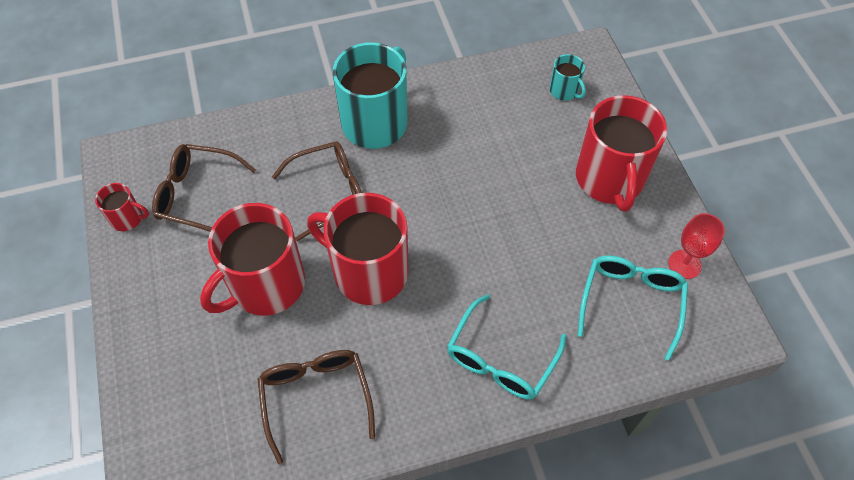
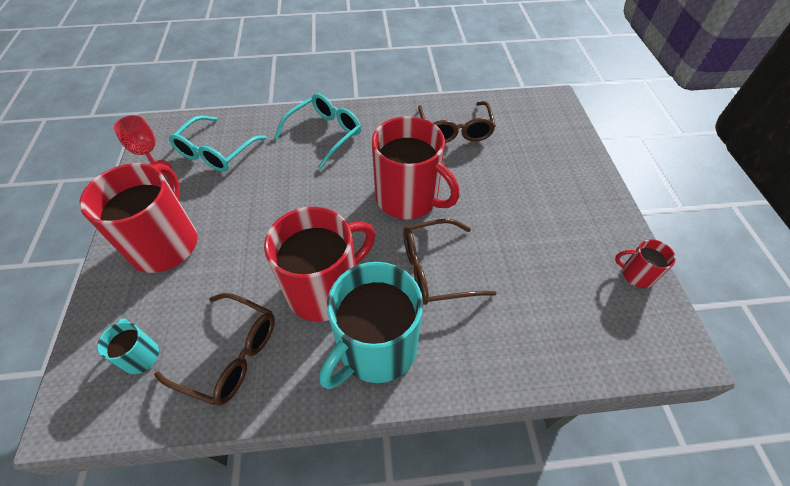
camera: 170 degrees left, 5 degrees down
brown glasses [152,144,256,232] -> brown glasses moved to [154,293,275,406]
red mug [200,203,305,316] -> red mug moved to [264,207,375,322]

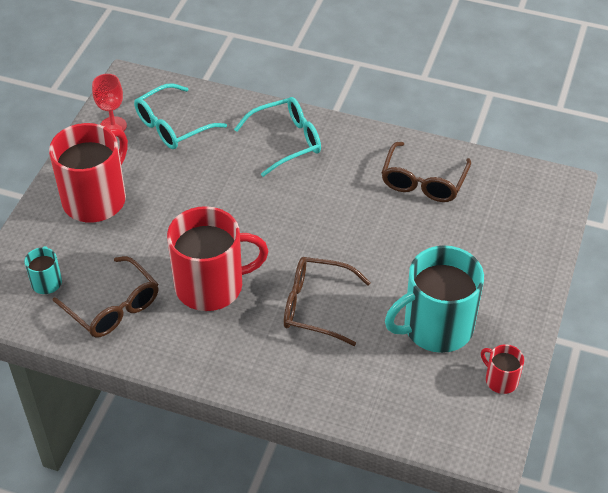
camera: 25 degrees right, 5 degrees down
turquoise mug [320,262,423,389] -> turquoise mug moved to [385,245,484,353]
red mug [372,116,459,219] -> none

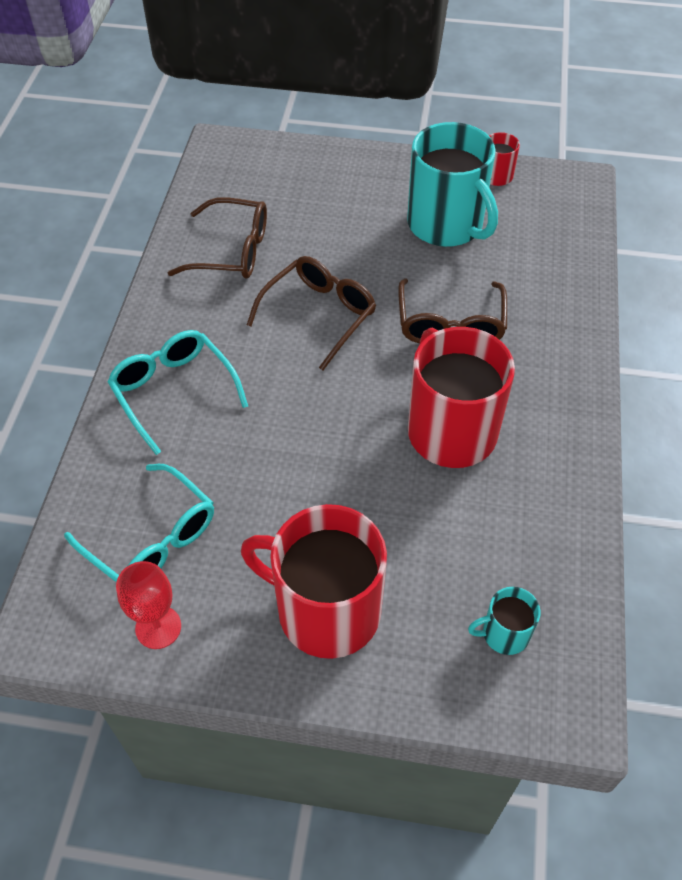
camera: 100 degrees left, 5 degrees up
brown glasses [53,256,159,338] -> brown glasses moved to [247,256,376,370]

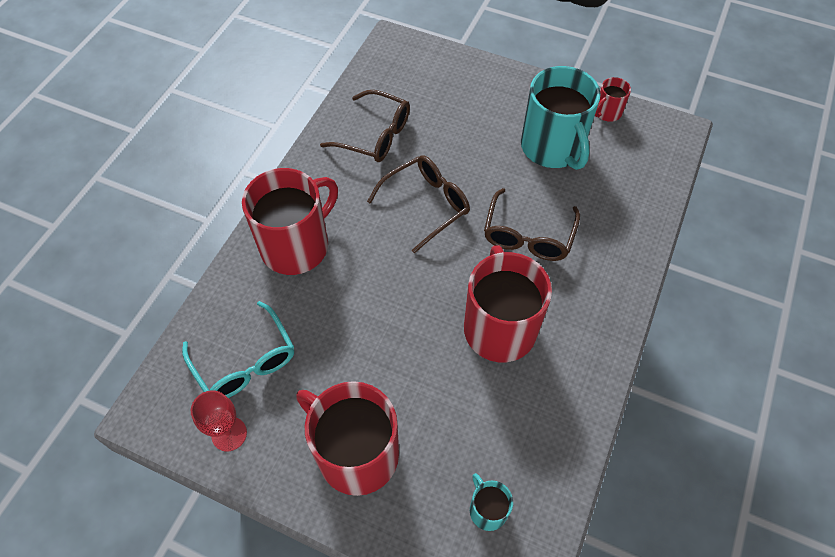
camera: 15 degrees right, 5 degrees up
turquoise glasses [108,330,248,455] -> red mug [242,168,338,275]
turquoise mug [468,587,541,655] -> turquoise mug turned 60 degrees clockwise [470,473,513,531]

